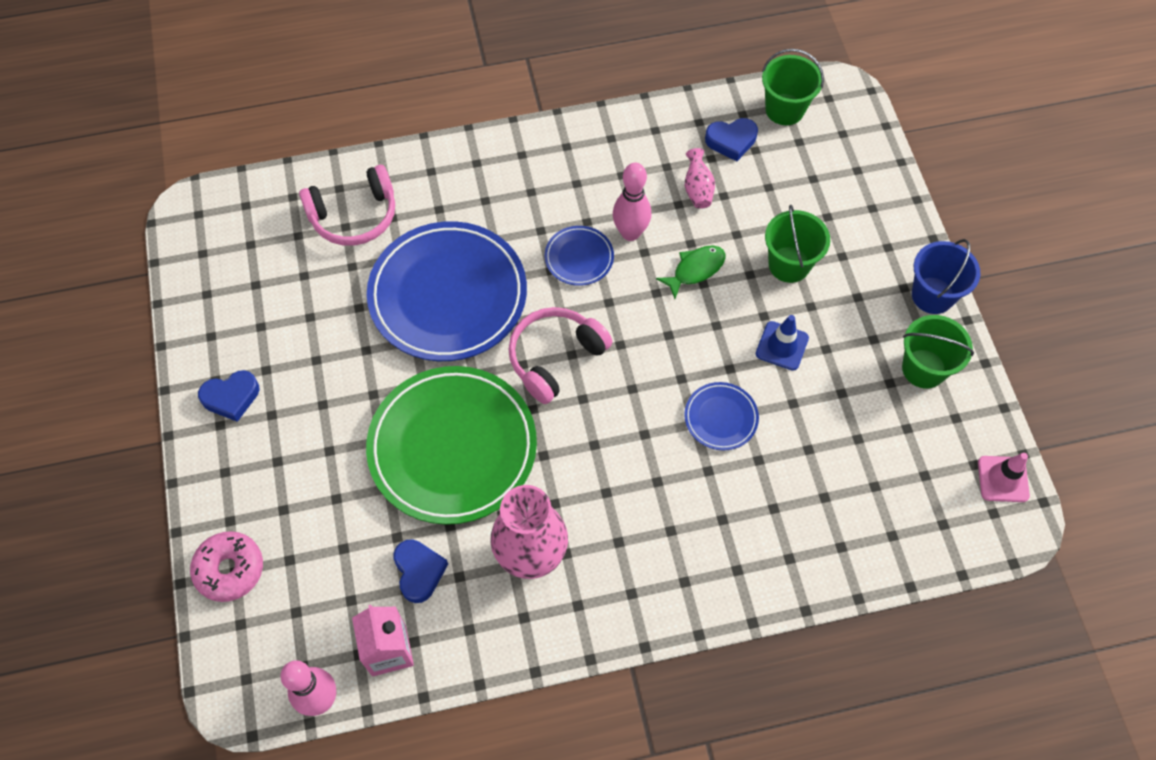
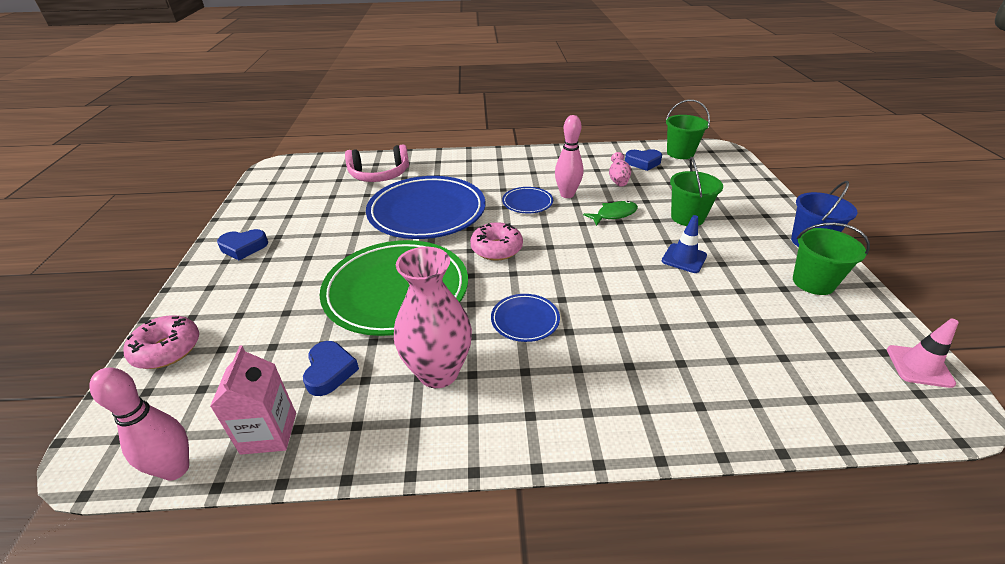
camera: 10 degrees right, 25 degrees down
pink headphones [508,307,612,404] -> pink donut [470,222,523,261]
blue plate [684,382,759,451] -> blue plate moved to [491,294,560,342]

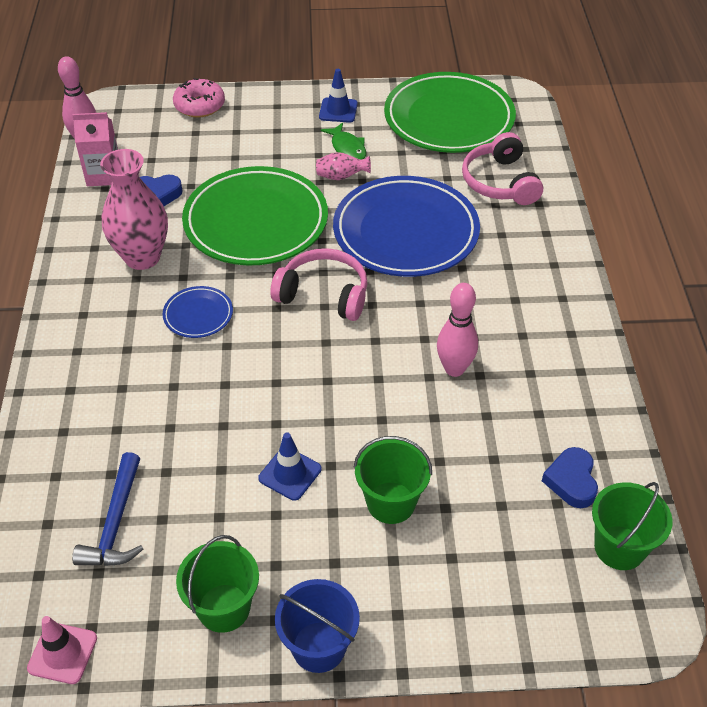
camera: 90 degrees right, 10 degrees up
blue heart [217,229,268,260] -> blue traffic cone [319,69,358,123]
pink donut [470,222,523,261] -> pink headphones [271,248,367,321]
blue plate [502,187,553,213] -> none
green fish [583,201,638,226] -> green fish moved to [321,123,366,160]
pink vase [609,152,631,187] -> pink vase moved to [316,152,371,180]
none -> blue hammer [72,452,143,566]
none -> green plate [384,72,516,153]

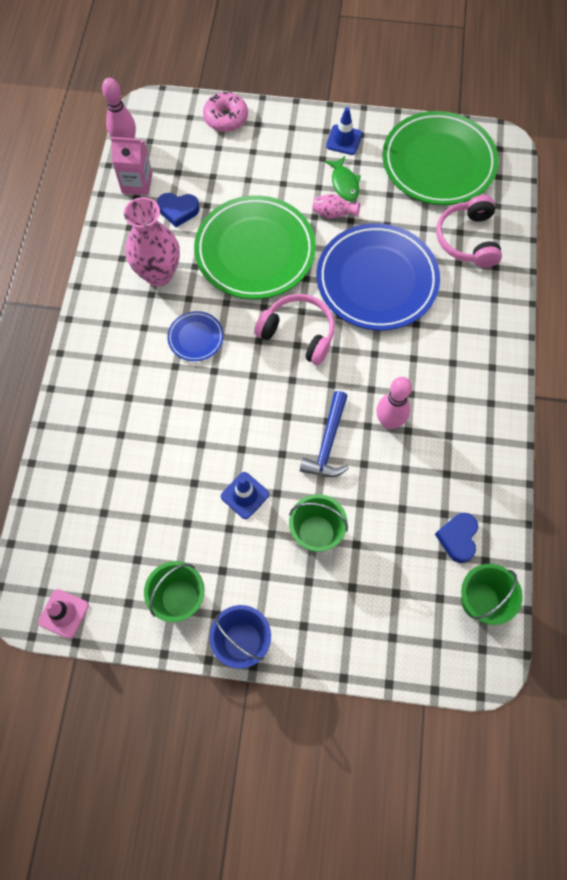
camera: 10 degrees right, 20 degrees up
blue hammer [72,452,143,566] -> blue hammer moved to [300,391,349,477]

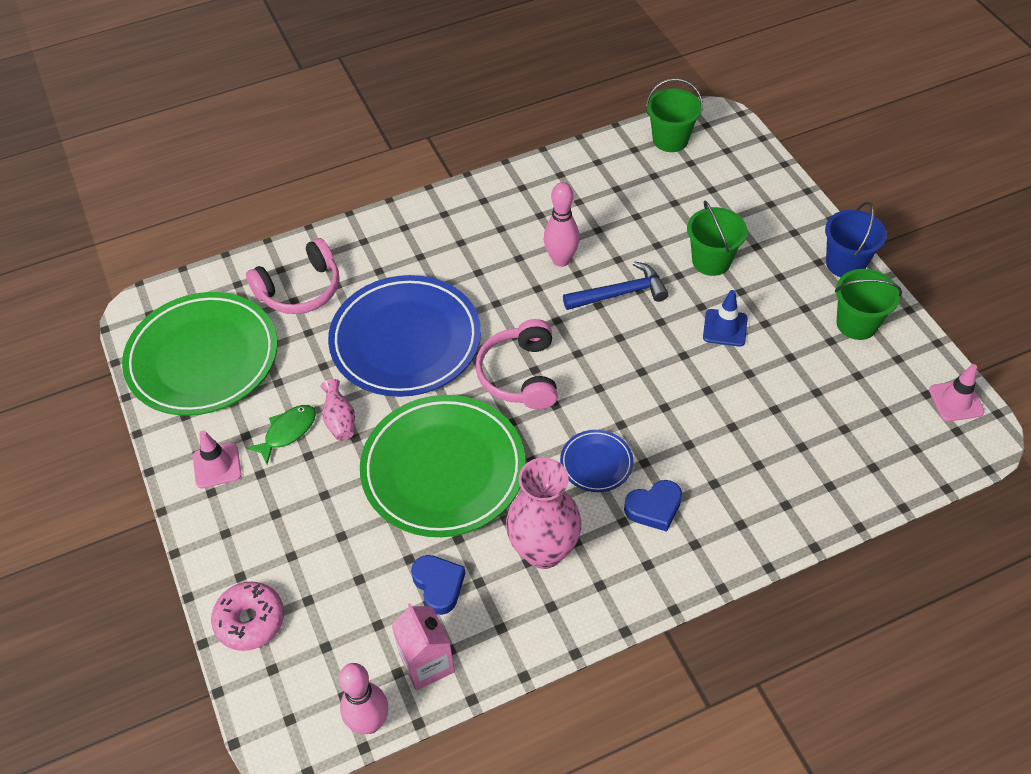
camera: 120 degrees left, 15 degrees down
blue traffic cone [326,107,362,155] -> pink traffic cone [193,430,242,489]
blue heart [435,513,478,563] -> blue heart moved to [624,480,682,532]

